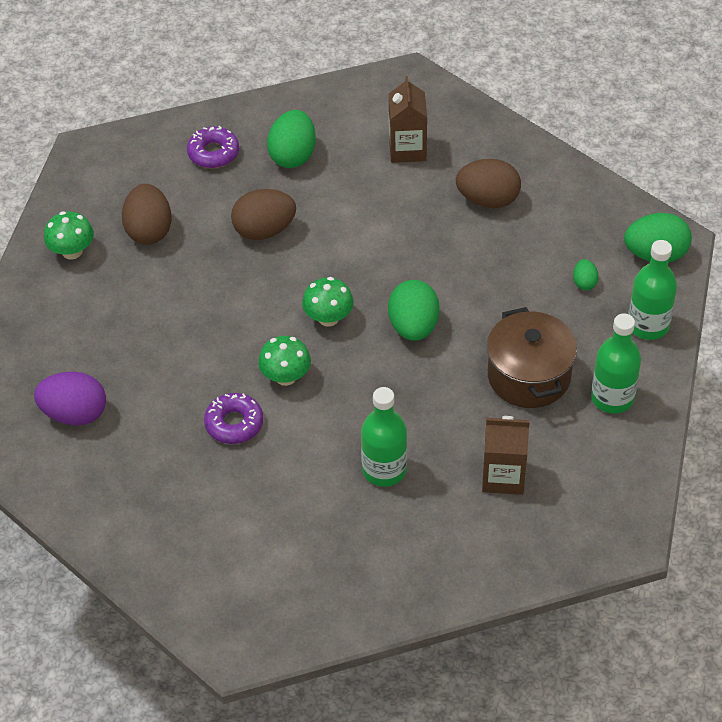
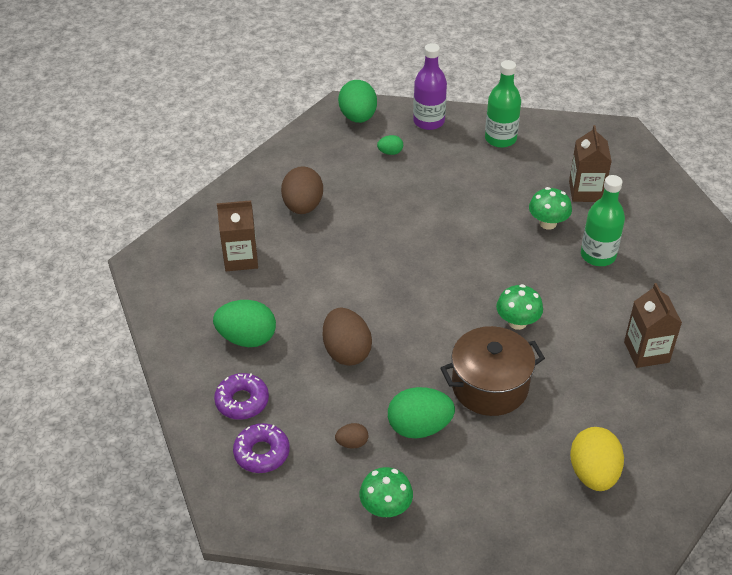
camera: 95 degrees left, 5 degrees down
purple egg [34,372,106,426] -> yellow egg [570,427,624,491]
brown egg [122,184,172,245] -> brown egg [335,423,368,449], size x0.50
purple donut [204,393,263,444] -> purple donut moved to [233,423,290,473]
green mushroom [302,277,354,327] -> green mushroom moved to [529,187,572,229]
green egg [388,280,440,341] -> green egg moved to [388,387,455,439]
brown pot [487,307,577,408] -> brown pot moved to [441,326,545,416]
green bottle [628,240,677,340] -> purple bottle [413,43,447,130]
none -> brown carton [624,283,682,368]

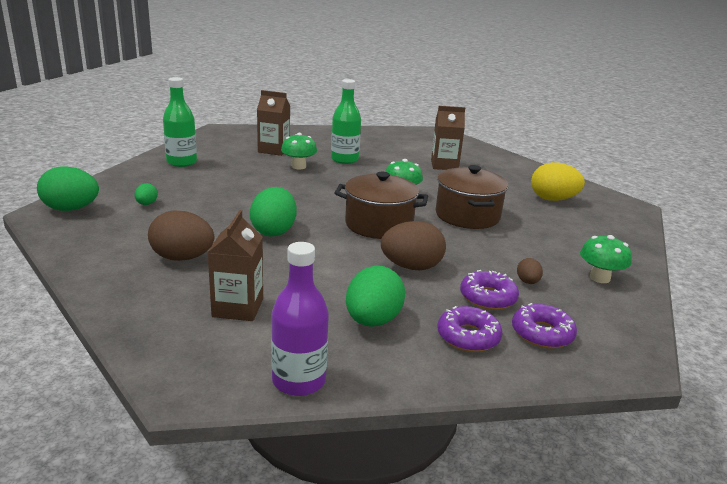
camera: 80 degrees left, 20 degrees down
green egg [388,387,455,439] -> green egg moved to [250,187,297,236]
purple bottle [413,43,447,130] -> purple bottle moved to [271,242,329,396]
none -> brown pot [334,172,428,239]
none -> purple donut [460,270,519,310]

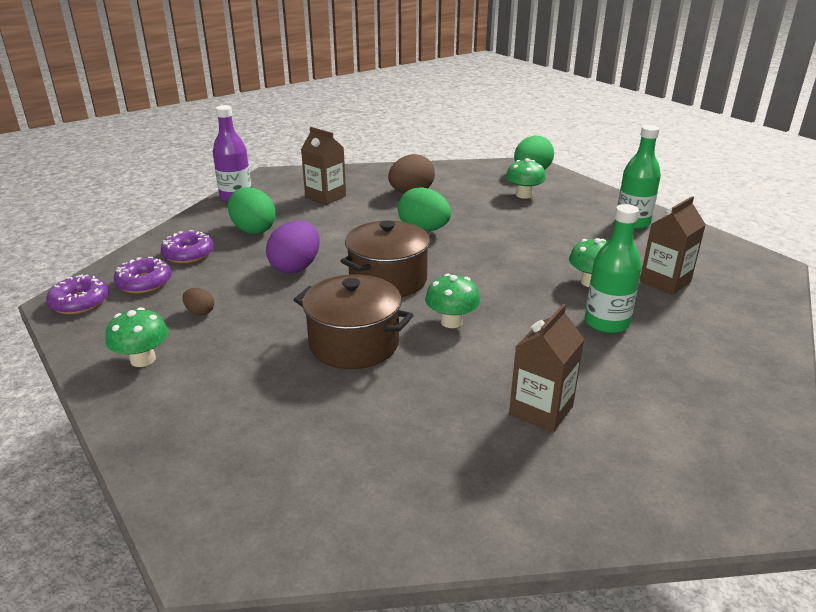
camera: 125 degrees right, 5 degrees up
green egg [135,183,158,205] -> green mushroom [506,158,546,199]
brown egg [381,221,446,270] -> purple egg [266,221,320,273]
purple donut [460,270,519,310] -> purple donut moved to [46,274,109,314]
yellow egg [531,162,585,201] -> none

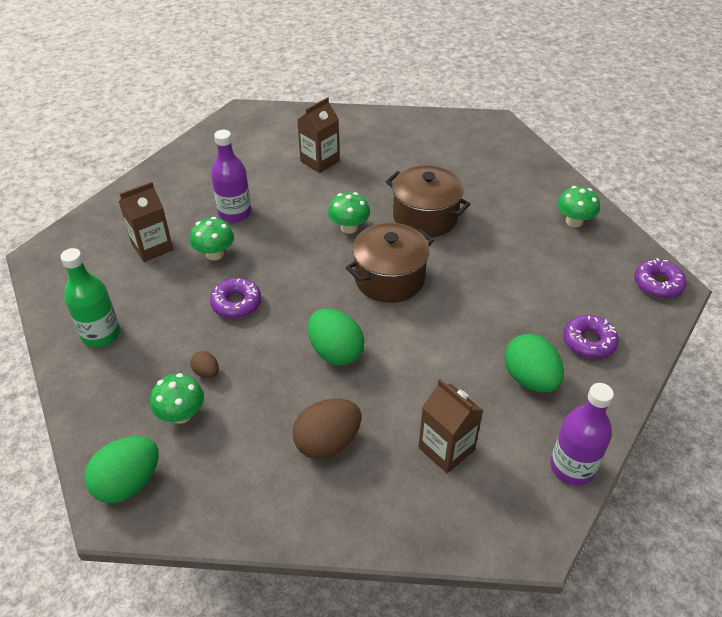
camera: 170 degrees left, 15 degrees up
purple donut [114,257,172,293] -> purple donut moved to [210,278,261,319]
brown egg [182,288,214,316] -> brown egg moved to [190,351,219,378]
purple egg [266,221,320,273] -> none
green bottle [585,204,642,333] -> purple bottle [211,130,251,223]

